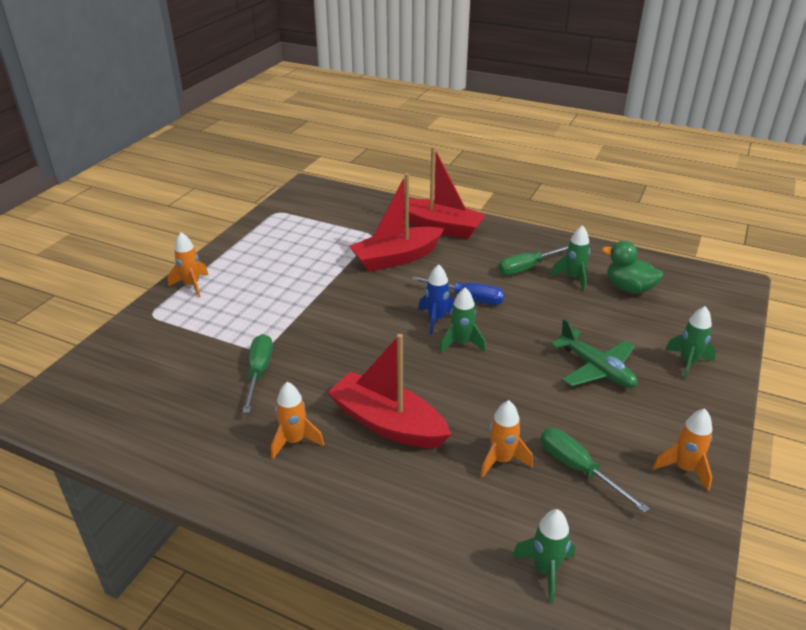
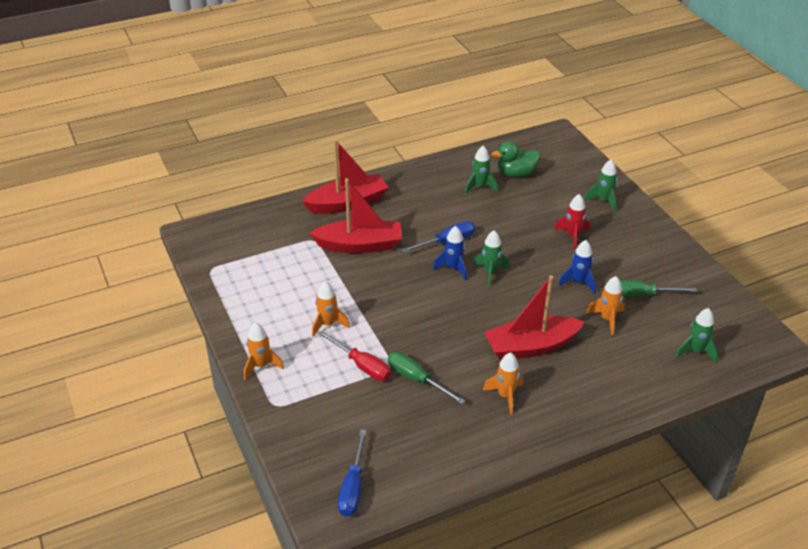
camera: 50 degrees left, 5 degrees up
red boat [349,173,444,272] -> red boat turned 105 degrees counterclockwise [309,178,402,253]
green screwdriver [498,245,569,275] -> none
green plane [551,319,638,388] -> red rocket [554,194,590,249]
orange rocket [652,409,712,491] -> orange rocket moved to [312,281,350,337]
none -> red screwdriver [318,331,391,381]
none -> blue screwdriver [338,429,367,517]
none -> blue rocket [558,240,596,294]

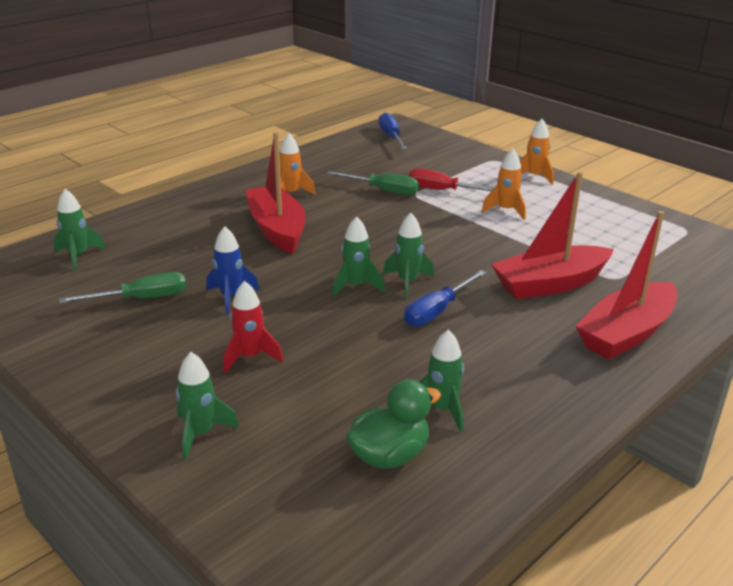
camera: 160 degrees right, 10 degrees down
blue rocket [433,226,467,281] -> green rocket [383,213,434,298]
red boat [484,275,584,360] -> red boat turned 75 degrees counterclockwise [246,132,305,254]
orange rocket [586,276,625,335] -> none

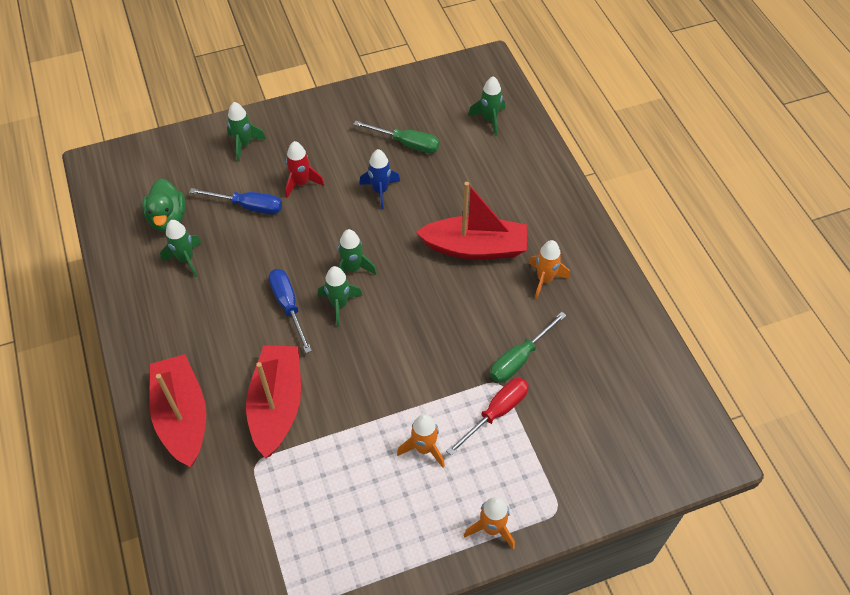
camera: 115 degrees right, 25 degrees up
green screwdriver [59,272,186,303] -> green screwdriver turned 75 degrees counterclockwise [353,120,439,153]
blue screwdriver [379,112,407,149] -> blue screwdriver moved to [189,188,282,214]

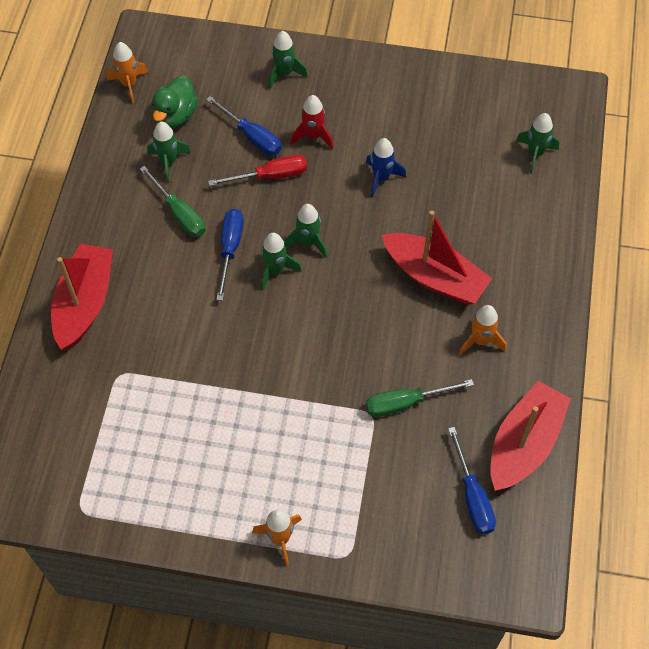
camera: 30 degrees right, 5 degrees up
red boat [246,345,301,458] -> red boat moved to [490,381,571,491]
green screwdriver [353,120,439,153] -> green screwdriver moved to [140,166,205,237]
orange rocket [397,414,445,468] -> orange rocket moved to [106,42,148,103]
red screwdriver [447,378,529,455] -> red screwdriver moved to [208,155,307,186]
none -> blue screwdriver [448,427,496,534]

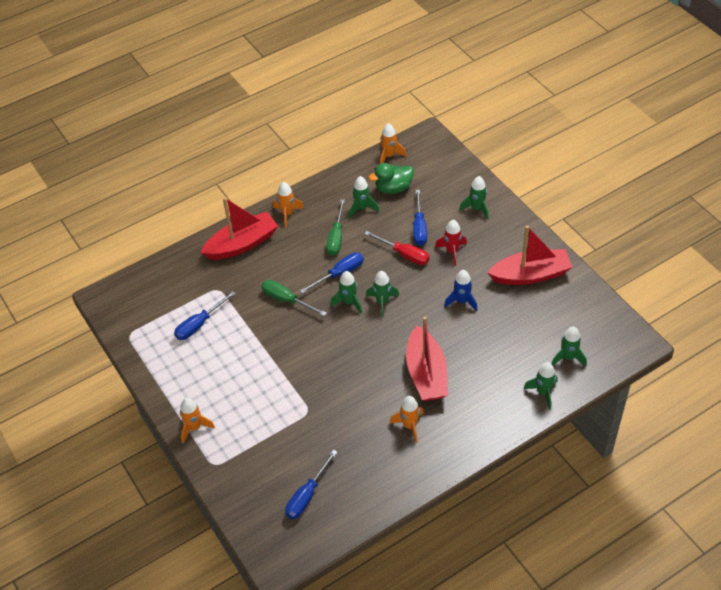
camera: 50 degrees right, 10 degrees down
green screwdriver [366,379,474,417] -> green screwdriver moved to [261,280,327,316]
red boat [490,381,571,491] -> red boat moved to [487,225,573,285]
none -> blue screwdriver [174,291,236,340]
none -> orange rocket [273,182,304,228]
none -> green rocket [524,362,558,410]

